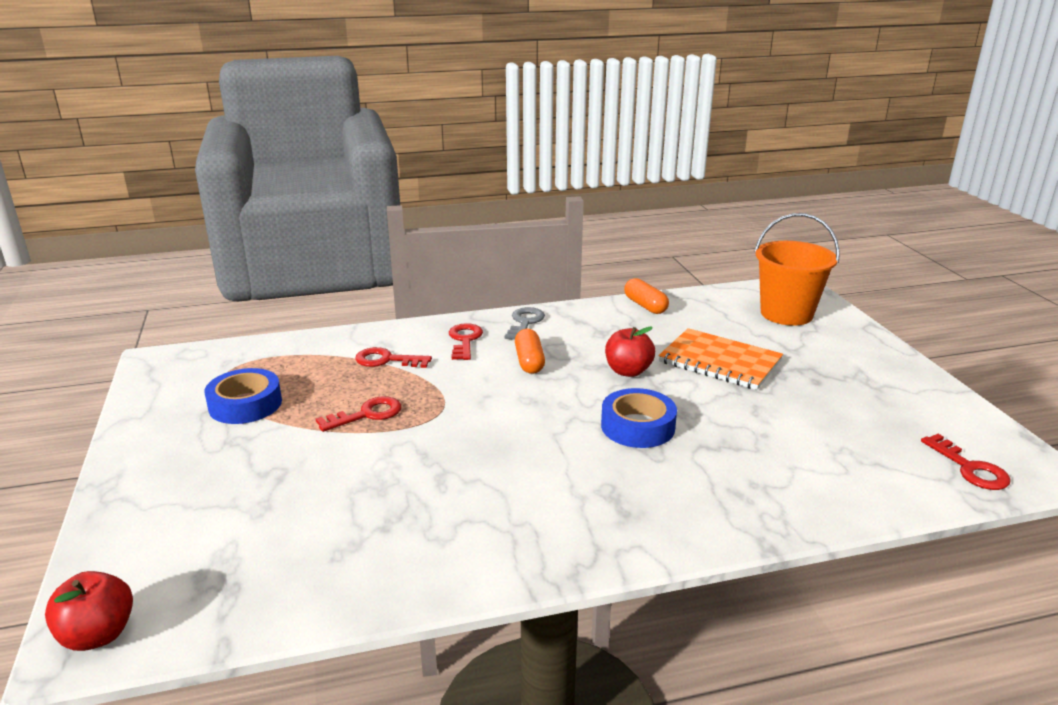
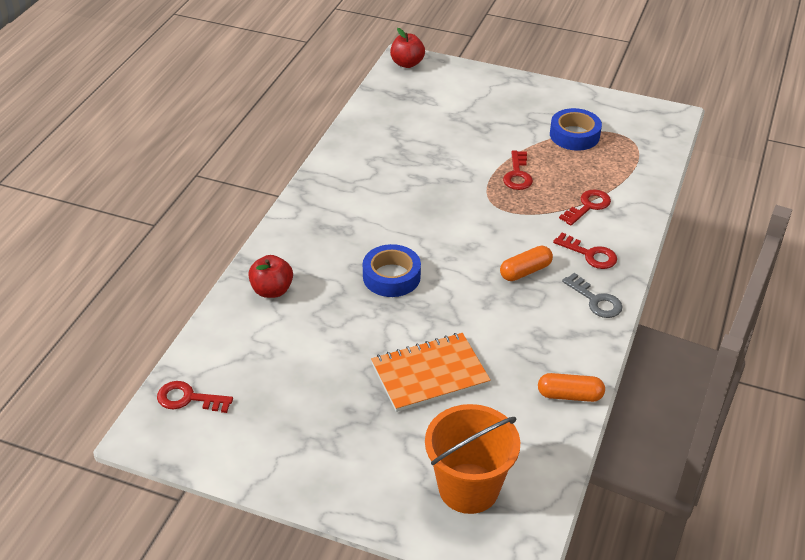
camera: 125 degrees right, 15 degrees up
orange capsule [515,329,545,374] -> orange capsule turned 60 degrees counterclockwise [500,246,553,281]
red apple [605,326,655,377] -> red apple moved to [248,255,293,298]

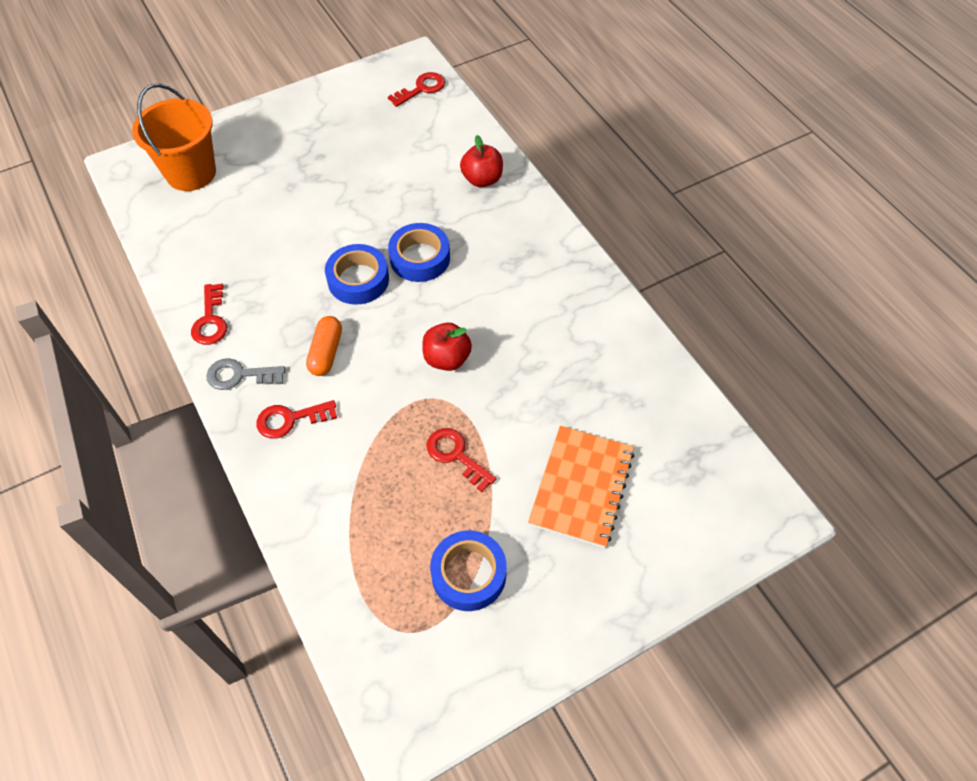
camera: 130 degrees right, 15 degrees up
orange notebook [371,333,491,412] -> orange notebook moved to [528,426,635,548]
red apple [390,28,425,68] -> red apple moved to [422,323,472,371]
orange capsule [538,373,605,402] -> none
red key [559,189,611,226] -> red key moved to [191,284,227,345]
none -> blue tape [325,244,389,305]

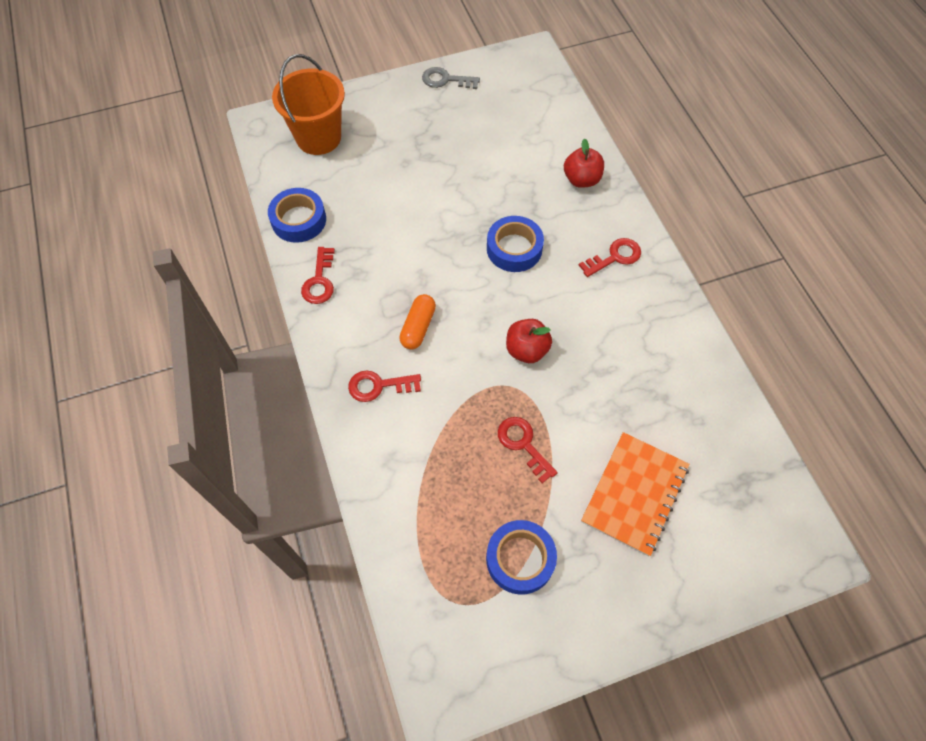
camera: 10 degrees right, 5 degrees up
grey key [206,358,285,390] -> grey key moved to [422,67,480,89]
blue tape [325,244,389,305] -> blue tape moved to [268,188,326,243]
red key [388,72,445,107] -> red key moved to [579,238,641,277]

